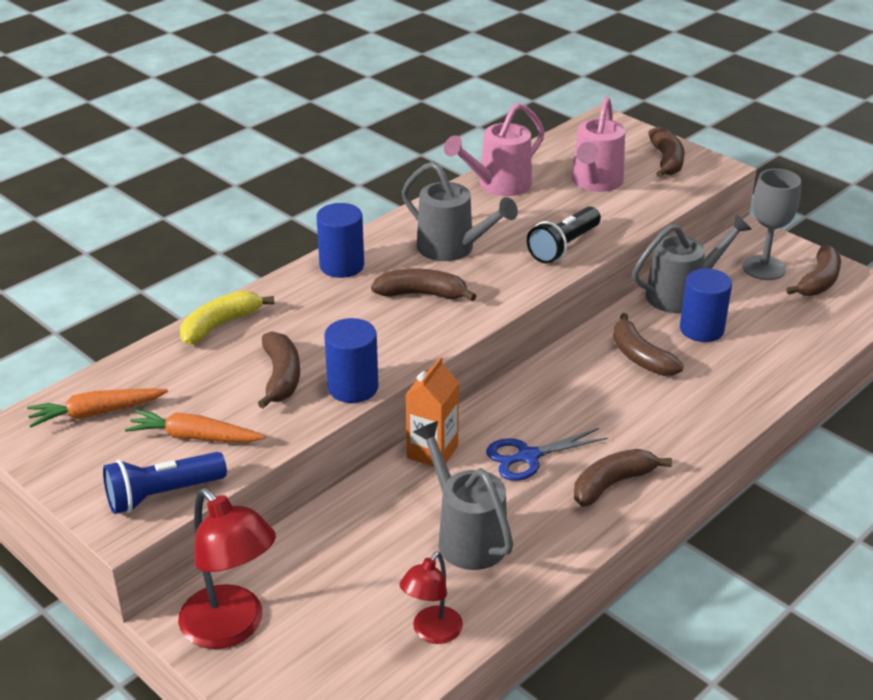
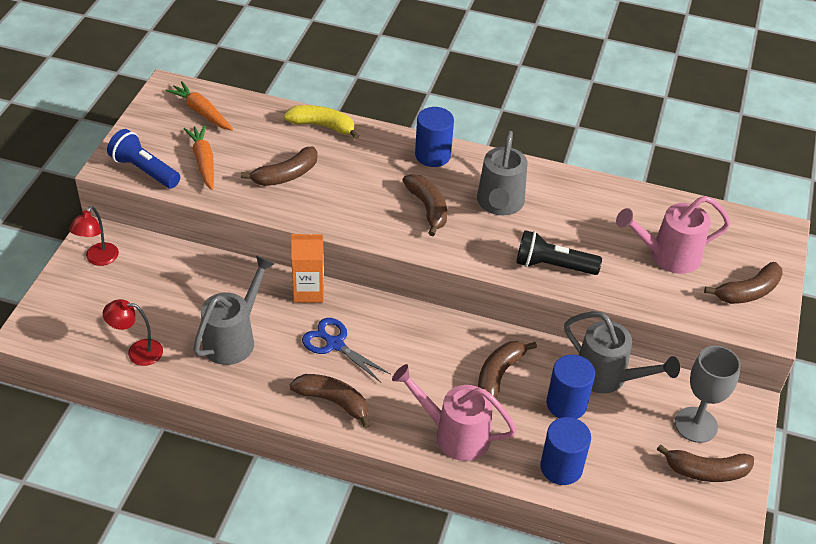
camera: 60 degrees right, 10 degrees up
red lamp [178,488,276,649] -> red lamp [69,206,119,266], size x0.59
blue cylinder [324,318,378,403] -> blue cylinder moved to [540,417,591,485]
pink watering can [444,102,545,196] -> pink watering can moved to [392,364,517,461]

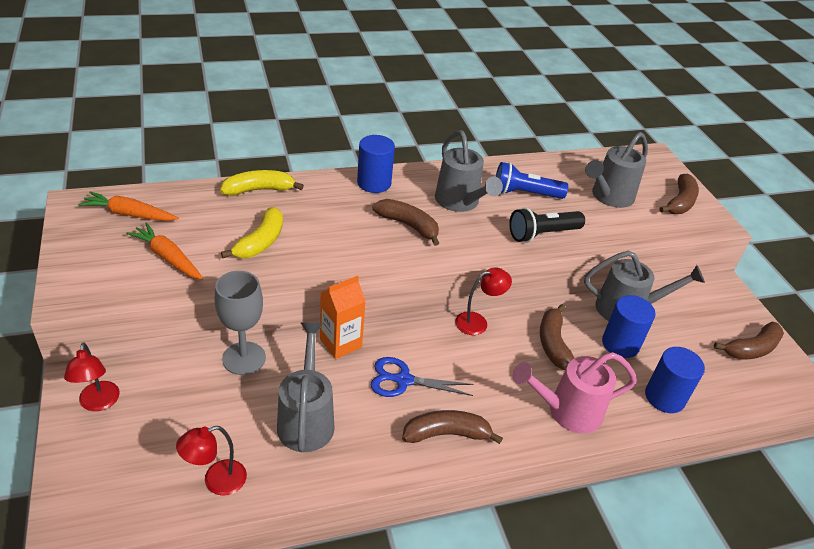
camera: 35 degrees left, 5 degrees down
blue flashlight [107,129,180,188] -> blue flashlight moved to [495,162,568,199]
brown banana [241,147,318,186] -> yellow banana [221,207,283,258]
pink watering can [616,196,731,274] -> grey watering can [585,132,648,208]
grey goblet [675,346,741,443] -> grey goblet moved to [215,271,266,375]
none -> red lamp [455,267,512,335]

